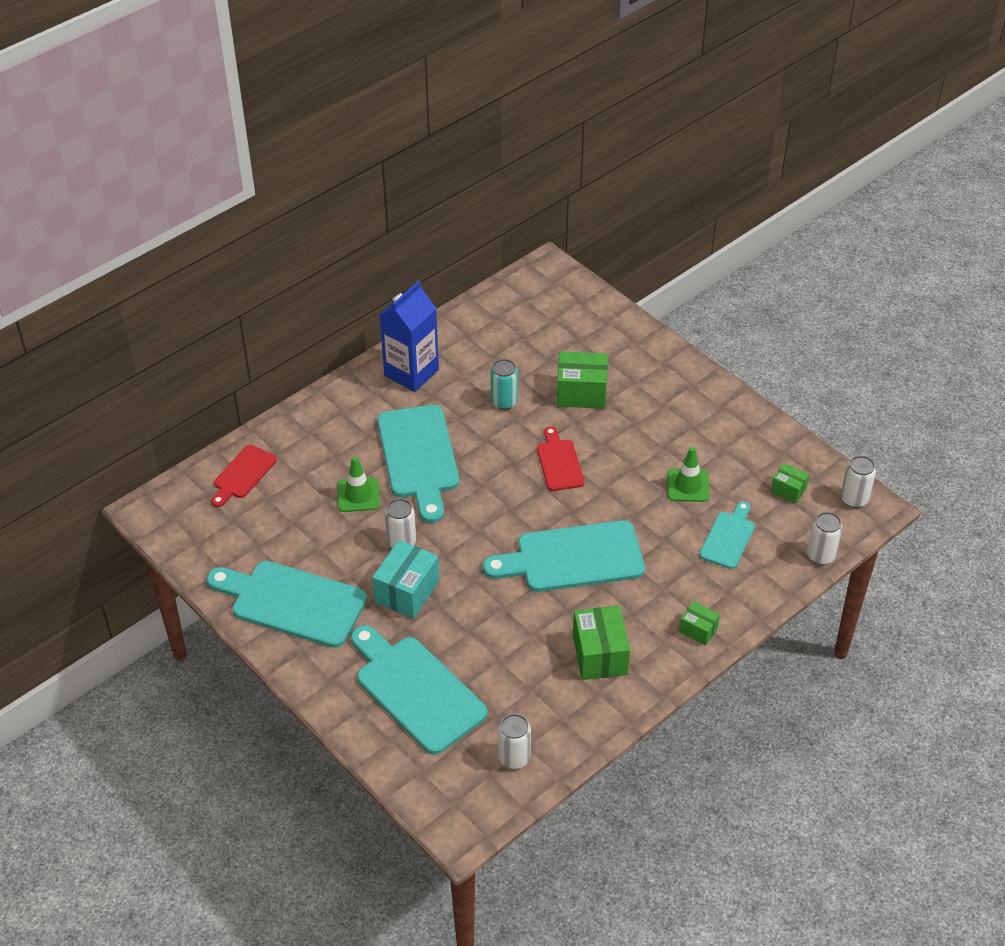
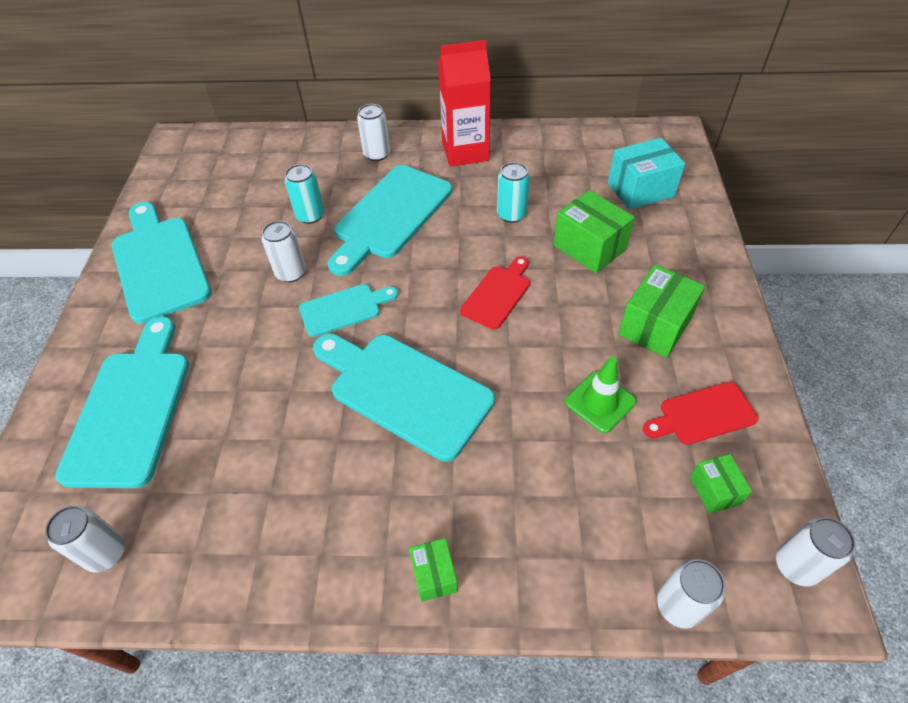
camera: 45 degrees right, 5 degrees up
red cutting board [211,445,277,507] -> red cutting board moved to [643,382,758,445]
green traffic cone [337,456,380,512] -> turquoise can [285,164,324,224]
turquoise box [372,540,439,619] -> turquoise box moved to [608,138,685,210]
blue carton [379,281,439,392] -> red carton [438,40,491,167]
green box [573,606,630,680] -> green box moved to [618,264,705,358]
turquoise cutting board [699,501,755,569] -> turquoise cutting board moved to [299,284,398,337]
none -> white can [357,104,390,161]

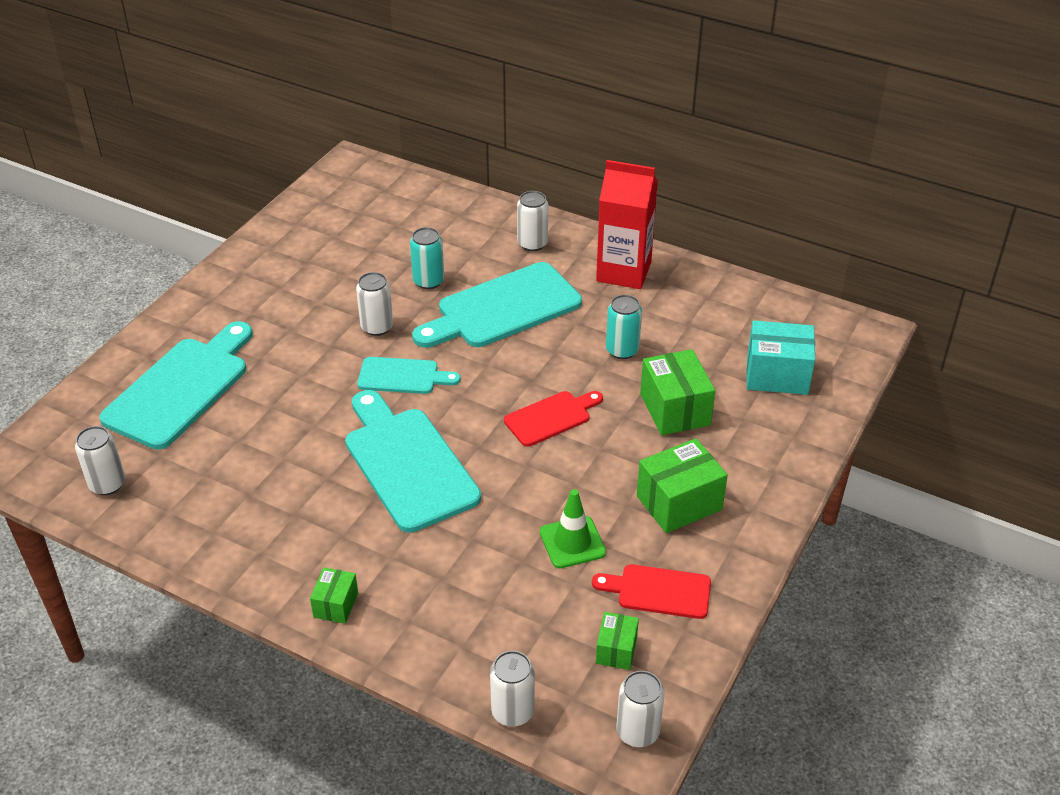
camera: 25 degrees right, 10 degrees down
turquoise cutting board [112,202,212,324] -> none

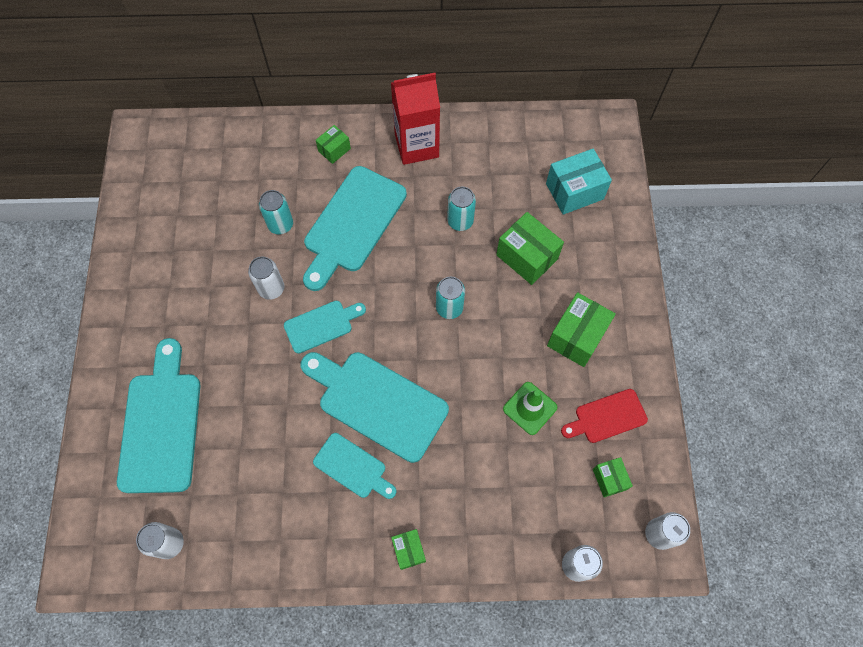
camera: 30 degrees left, 25 degrees up
red cutting board [504,391,603,447] -> turquoise can [436,277,465,319]
white can [517,191,548,251] -> green box [316,125,351,164]
none -> turquoise cutting board [313,433,396,499]

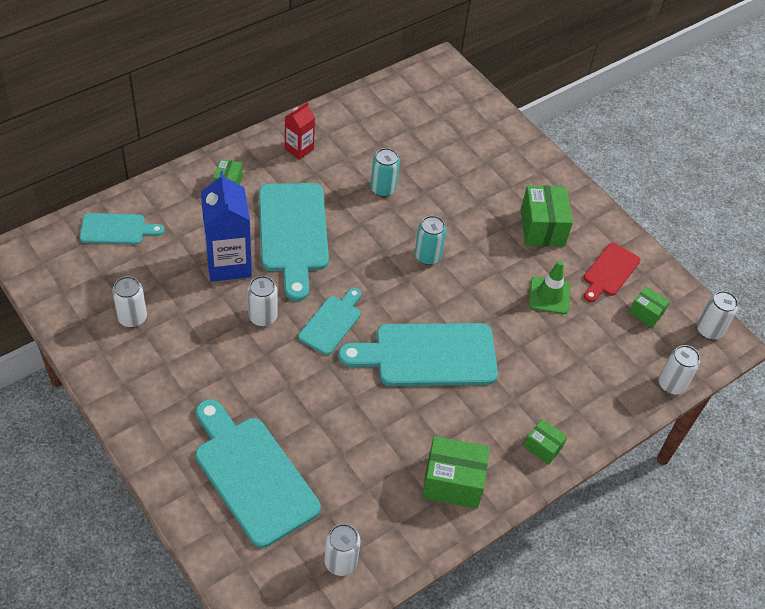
camera: 40 degrees left, 15 degrees down
turquoise can [259,190,293,234] -> blue carton [201,171,252,282]
turquoise cutting board [313,433,396,499] -> turquoise cutting board moved to [80,213,164,244]
red carton [391,73,440,165] -> red carton [285,102,315,160], size x0.55
green box [496,212,564,285] -> green box moved to [422,436,490,509]
turquoise box [546,149,612,215] -> none
none -> white can [112,276,147,327]

